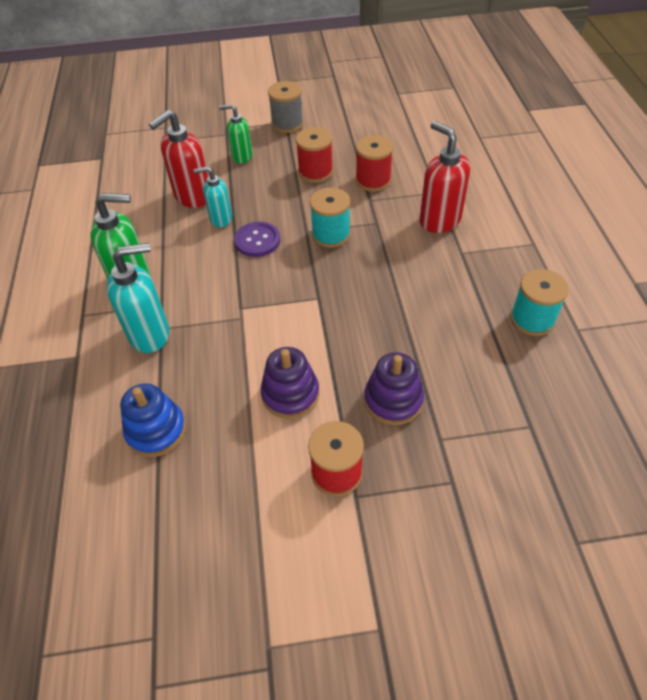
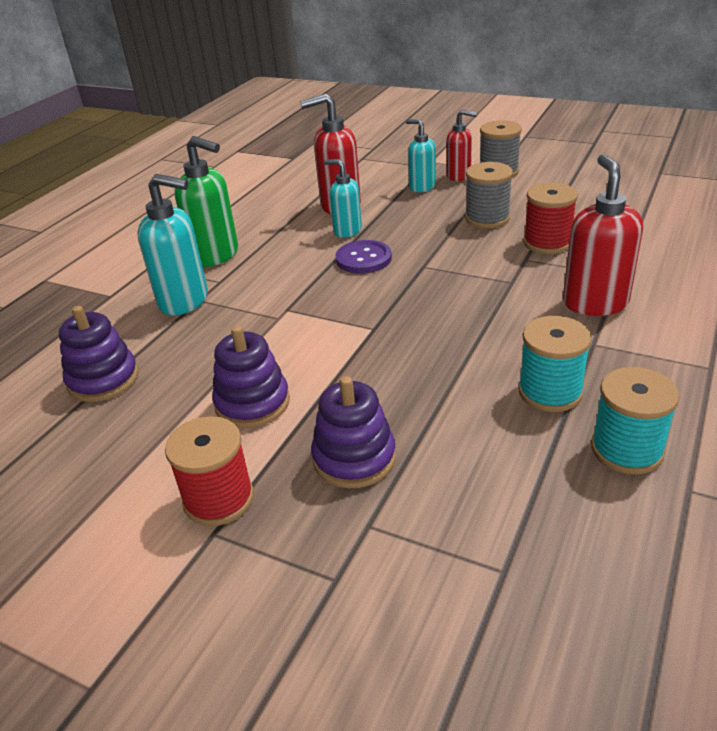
camera: 35 degrees right, 15 degrees down
blue stacking toy [120,383,186,457] -> purple stacking toy [59,306,139,402]
green soap dispenser [219,104,252,164] -> turquoise soap dispenser [406,119,436,192]
red spool [296,127,333,183] -> grey spool [465,162,513,228]
turquoise spool [310,188,350,248] -> turquoise spool moved to [518,316,592,412]
none -> red soap dispenser [447,110,477,181]

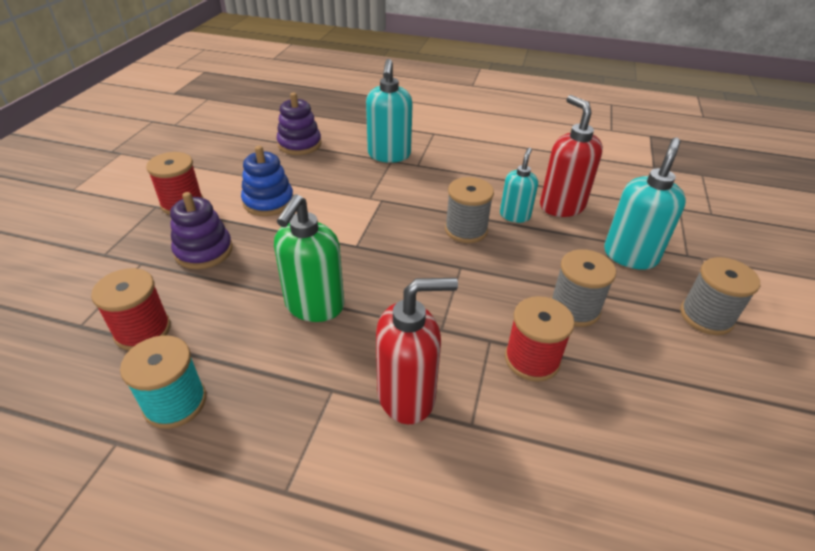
camera: 75 degrees right, 5 degrees up
green soap dispenser [175,136,238,267] -> green soap dispenser moved to [274,194,344,322]
purple stacking toy [212,326,290,428] -> blue stacking toy [241,146,293,216]
purple button [336,240,392,274] -> grey spool [445,177,494,243]
turquoise soap dispenser [406,119,436,192] -> turquoise soap dispenser [604,138,686,270], size x1.60
red soap dispenser [447,110,477,181] -> none
turquoise spool [518,316,592,412] -> none
none -> red spool [91,268,171,351]

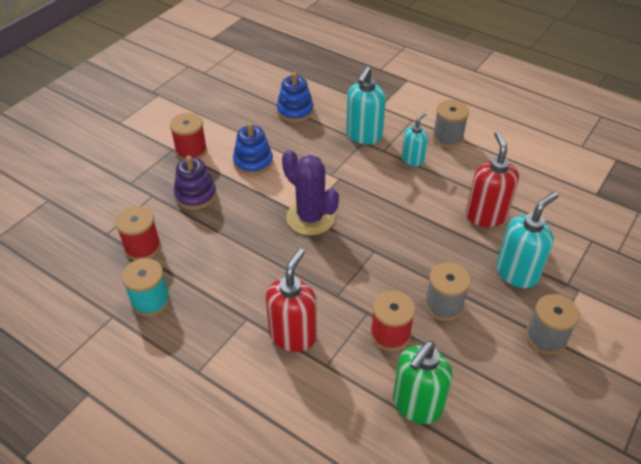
camera: 20 degrees right, 5 degrees up
green soap dispenser [274,194,344,322] -> green soap dispenser moved to [393,341,453,424]
purple stacking toy [277,93,322,155] -> blue stacking toy [277,72,314,122]
red soap dispenser [376,278,458,424] -> red soap dispenser turned 75 degrees counterclockwise [266,248,317,352]
grey spool [445,177,494,243] -> grey spool moved to [433,100,469,148]
turquoise soap dispenser [500,148,538,223] -> turquoise soap dispenser moved to [402,112,428,166]
none -> purple cactus [282,150,339,235]

